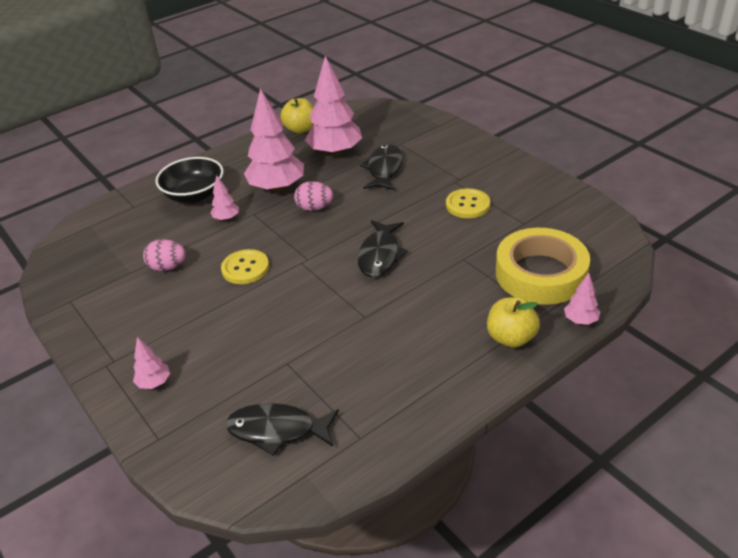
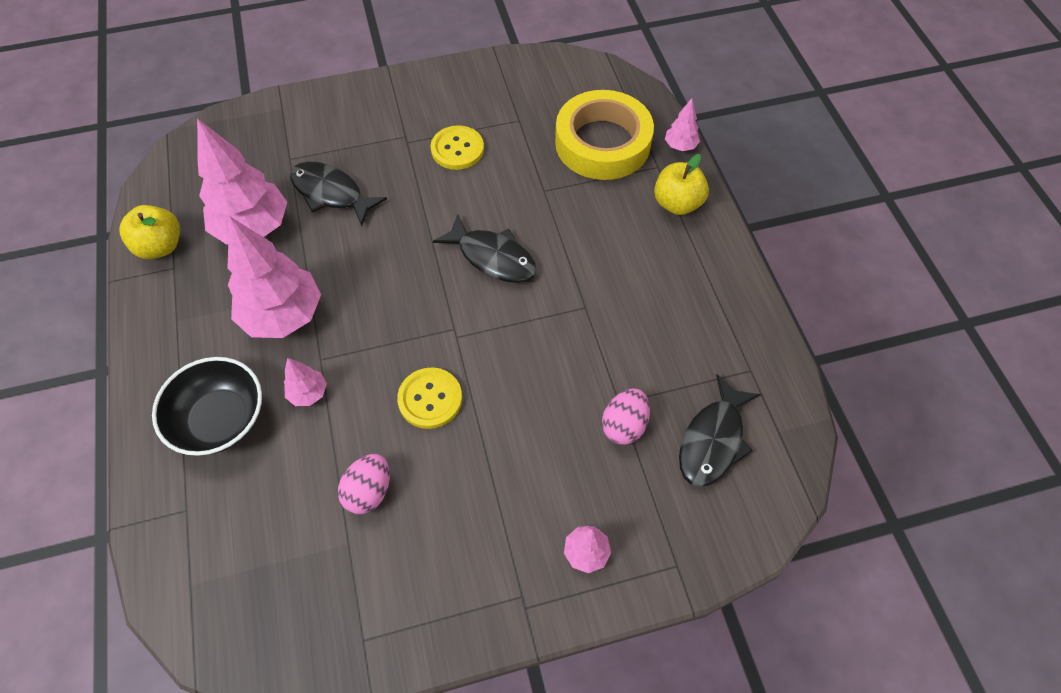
camera: 70 degrees left, 20 degrees up
pink egg [294,181,333,211] -> pink egg moved to [602,389,650,445]

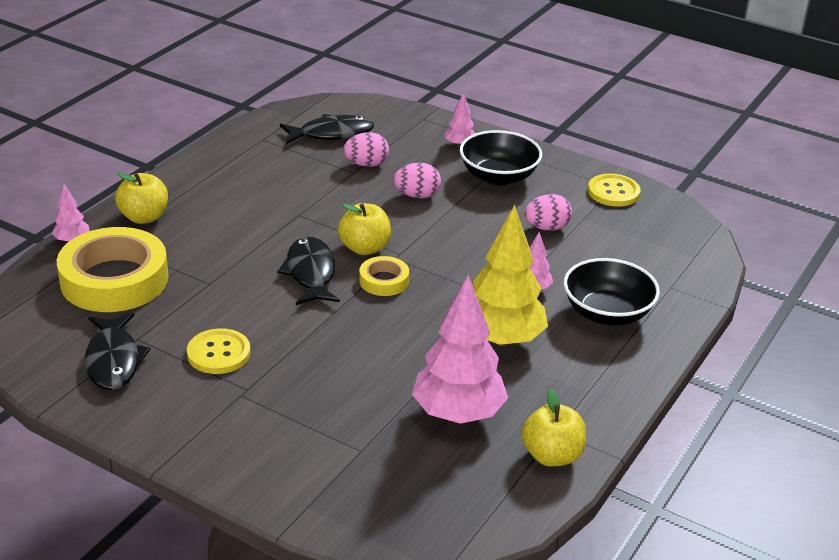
camera: 135 degrees left, 25 degrees down
pink tree [227,216,321,338] -> yellow tree [473,205,548,347]
black fish [290,161,387,226] -> black fish moved to [84,313,151,390]
yellow button [397,367,462,429] -> yellow button moved to [588,174,641,207]
none -> yellow apple [338,203,391,255]
none -> yellow tape [359,256,409,296]
none -> pink egg [393,163,441,198]
none -> black bowl [460,130,542,185]

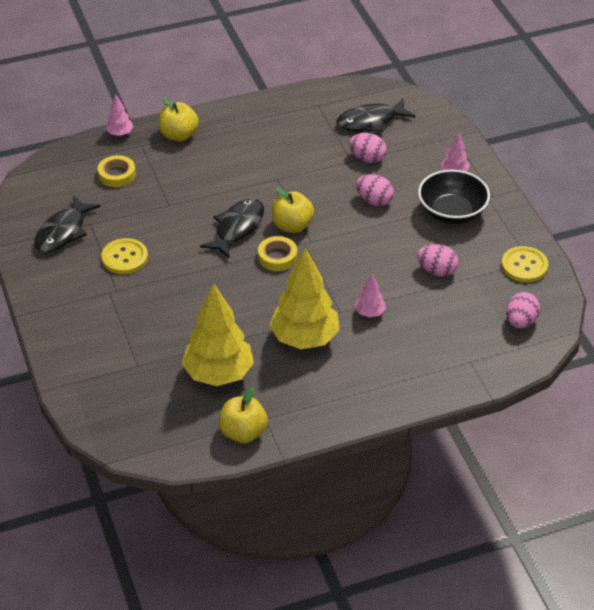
camera: 40 degrees right, 10 degrees up
yellow tape [57,227,168,312] -> yellow tape [98,155,136,187], size x0.47
black fish [280,114,374,144] -> black fish turned 135 degrees clockwise [336,98,416,132]
pink tree [412,275,508,424] -> yellow tree [182,283,254,386]
black bowl [564,258,660,326] -> none
none -> pink egg [506,292,540,329]

